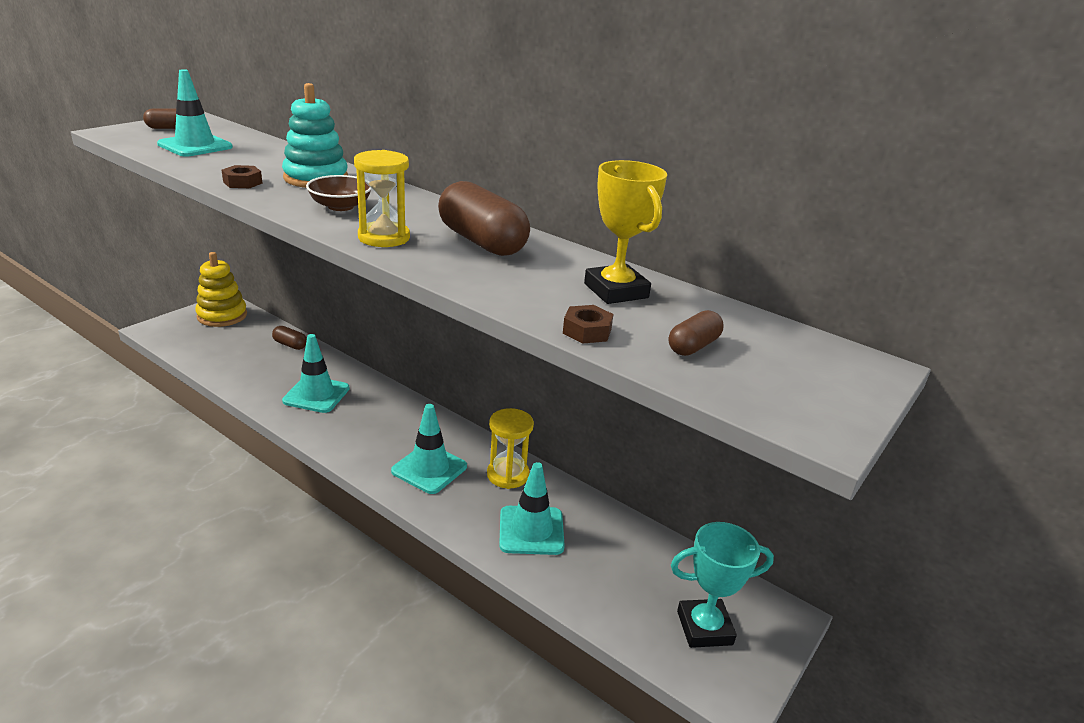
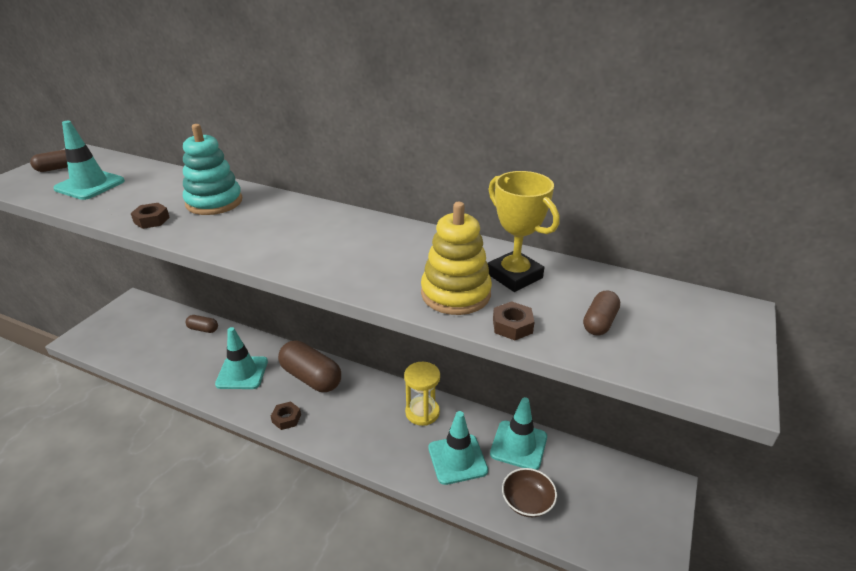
camera: 10 degrees left, 5 degrees up
yellow stacking toy [195,252,247,327] -> yellow stacking toy moved to [421,202,492,315]
brown bowl [306,175,372,211] -> brown bowl moved to [502,468,557,517]
yellow hourglass [354,150,410,247] -> none
turquoise traffic cone [391,404,467,494] -> turquoise traffic cone moved to [490,397,547,470]
brown capsule [438,181,530,256] -> brown capsule moved to [278,340,341,392]
turquoise trophy [671,522,774,648] -> none
none -> brown nut [271,402,301,430]

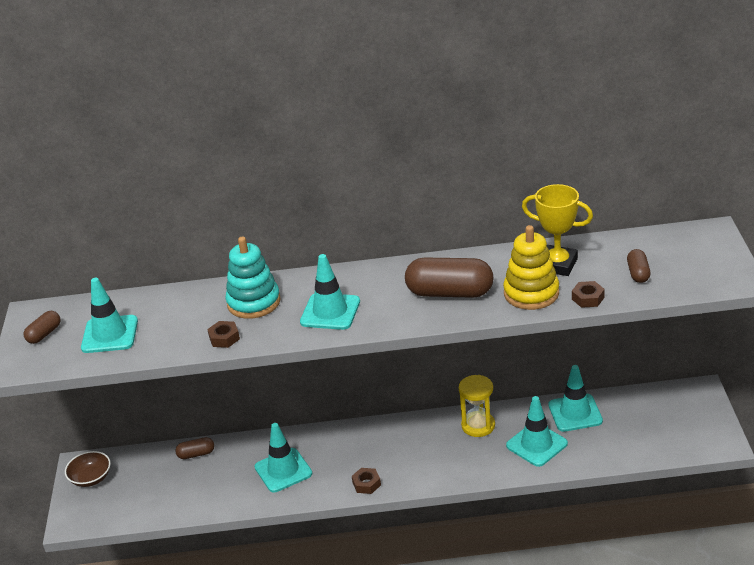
camera: 25 degrees left, 0 degrees up
brown capsule [278,340,341,392] -> brown capsule moved to [405,258,494,298]
brown bowl [502,468,557,517] -> brown bowl moved to [65,451,111,487]
none -> turquoise traffic cone [300,254,360,330]

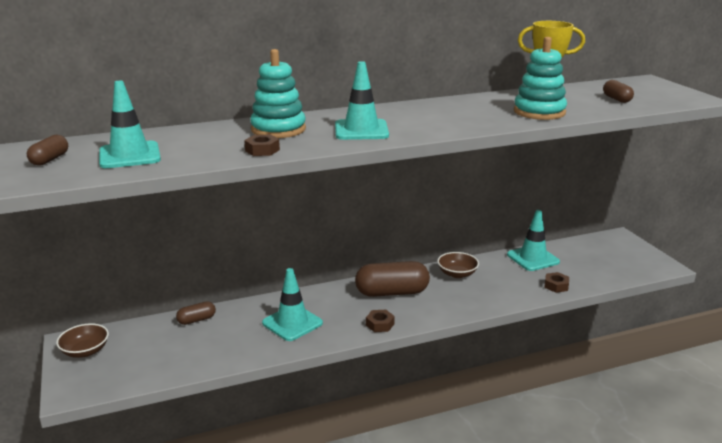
camera: 20 degrees left, 10 degrees down
brown capsule [405,258,494,298] -> brown capsule moved to [355,261,430,297]
yellow hourglass [459,375,495,437] -> brown bowl [437,252,479,278]
yellow stacking toy [503,225,559,310] -> turquoise stacking toy [514,37,567,120]
turquoise traffic cone [506,396,568,467] -> none
brown nut [572,281,605,308] -> brown nut moved to [544,272,569,293]

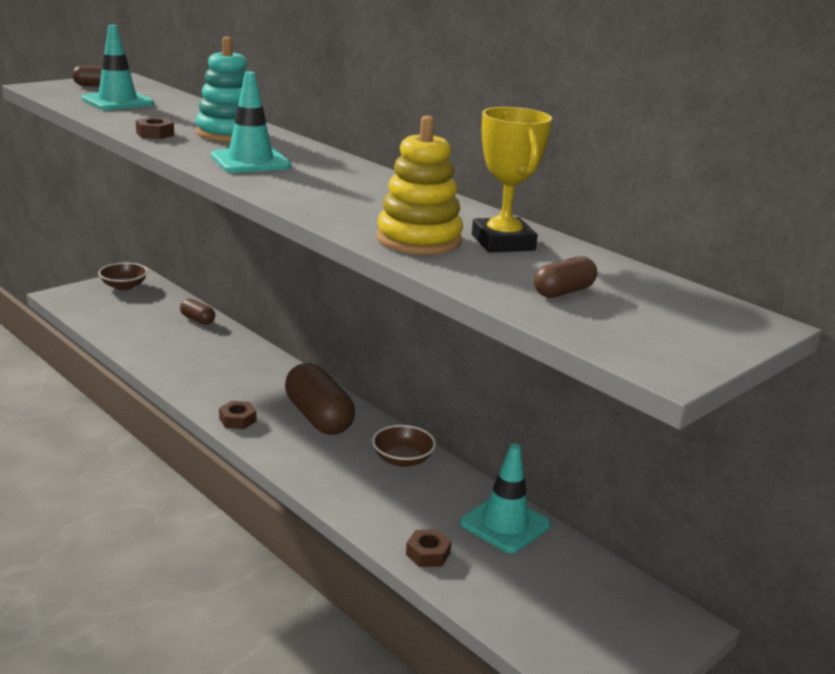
camera: 65 degrees right, 0 degrees up
turquoise traffic cone [262,268,323,341] -> none
turquoise stacking toy [514,37,567,120] -> yellow stacking toy [377,116,463,255]

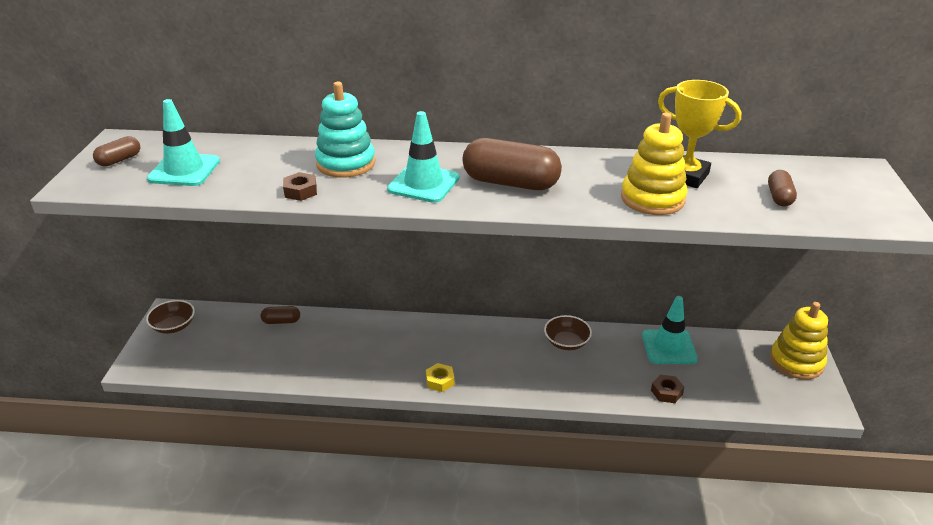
camera: 40 degrees left, 10 degrees up
brown nut [219,401,256,429] -> yellow nut [426,363,455,392]
brown capsule [285,363,355,435] -> brown capsule moved to [462,138,562,190]
none -> yellow stacking toy [770,302,828,380]

